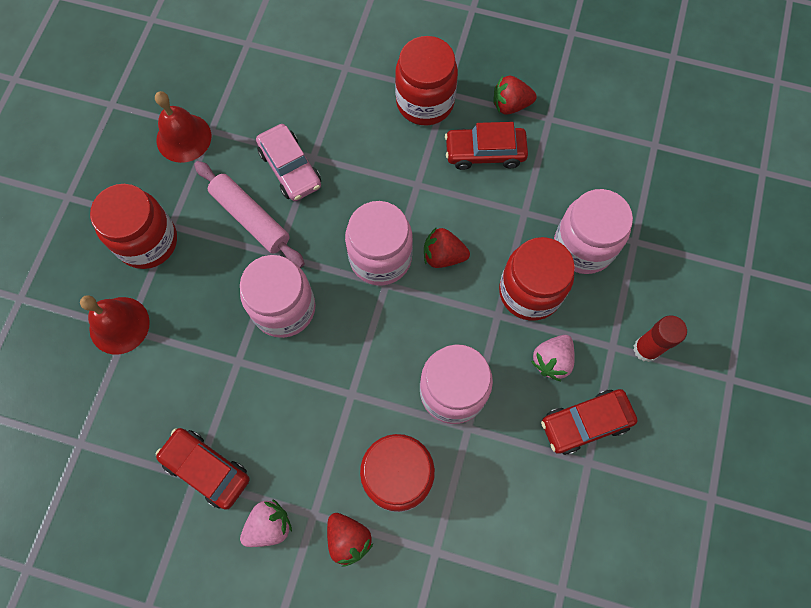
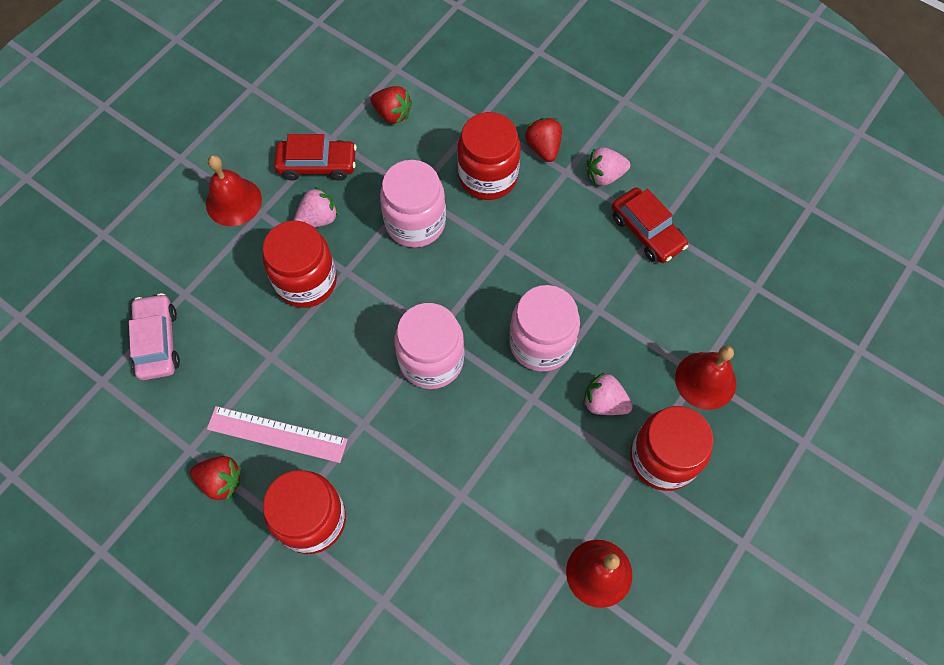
camera: 160 degrees left, 5 degrees down
pink rolling pin [194,161,305,268] -> none
pink car [256,124,321,201] -> pink car moved to [129,293,180,380]
red strawberry [424,227,470,268] -> red strawberry moved to [370,86,412,124]
red car [445,122,528,170] -> pink ruler [207,406,348,463]
pink jar [554,189,633,274] -> none
red glue stick [633,315,687,362] -> red bell [206,155,262,226]
none -> pink strawberry [583,372,633,415]

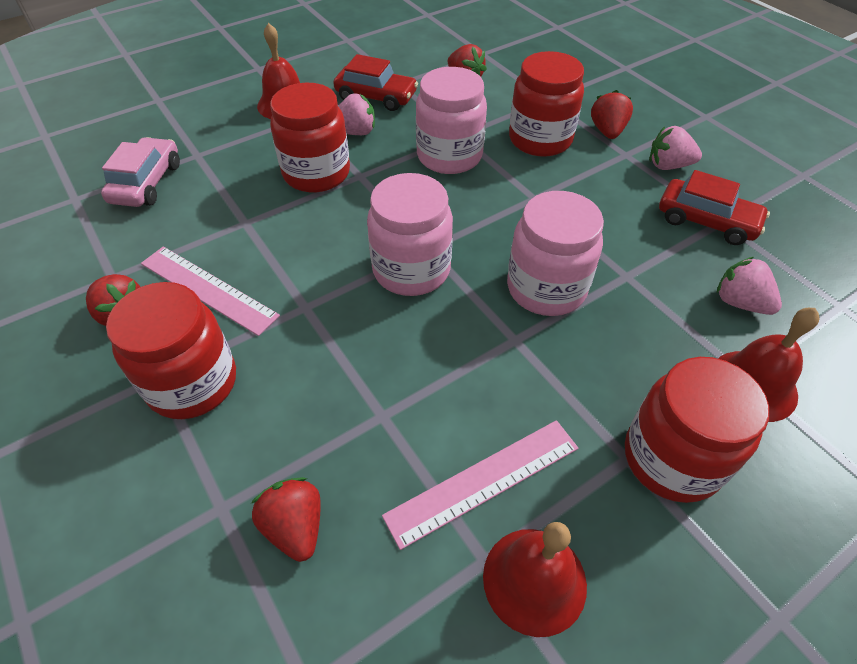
camera: 20 degrees right, 15 degrees down
pink strawberry [583,372,633,415] -> pink strawberry moved to [717,257,782,315]
red car [612,187,688,263] -> red car turned 45 degrees counterclockwise [659,170,770,245]
none -> red strawberry [251,477,321,562]
none -> pink ruler [382,420,578,550]

